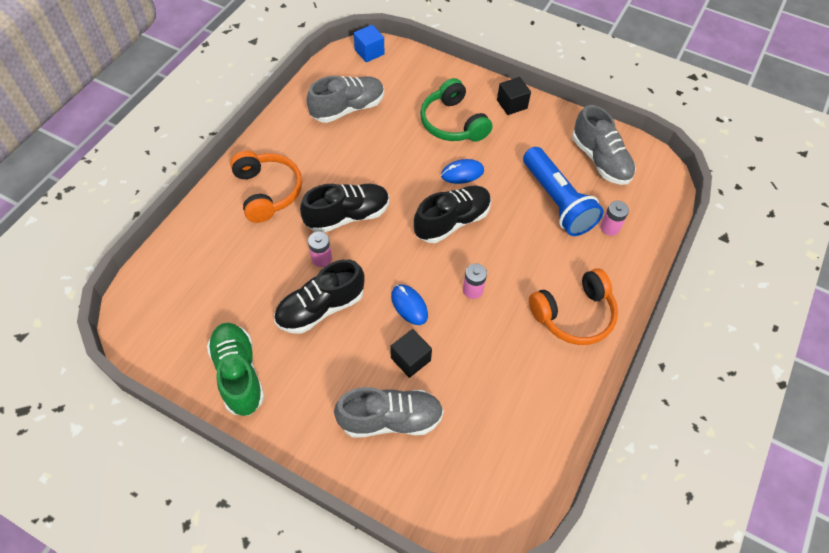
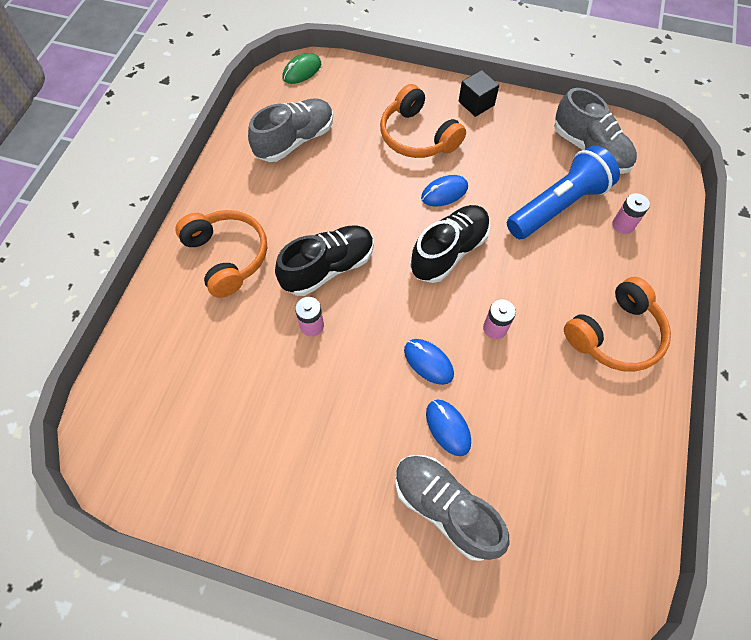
camera: 10 degrees left, 5 degrees up
green shoe [207,323,264,416] -> none
black shoe [274,259,365,334] -> none
grey shoe [334,387,444,438] -> grey shoe turned 120 degrees counterclockwise [395,455,509,561]
blue cube [354,25,385,62] -> green mouse [282,53,321,84]
black cube [390,329,432,378] -> blue mouse [426,400,471,456]
green headphones [420,78,493,142] -> orange headphones [380,84,466,158]
blue flashlight [523,147,604,236] -> blue flashlight turned 90 degrees counterclockwise [507,145,620,239]

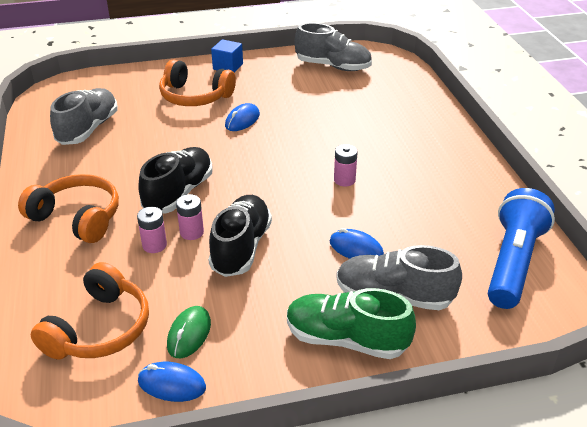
camera: 30 degrees left, 25 degrees down
green mouse [282,53,321,84] -> green mouse moved to [167,306,211,358]
blue mouse [404,339,454,385] -> blue mouse moved to [138,362,206,402]
black shoe [410,205,490,283] -> black shoe moved to [208,195,272,277]
black cube [459,70,499,117] -> blue cube [211,39,243,72]
blue flashlight [507,145,620,239] -> blue flashlight moved to [488,188,555,309]
orange headphones [564,277,671,372] -> orange headphones moved to [31,262,149,360]
pink battery [612,193,650,234] -> pink battery moved to [137,207,167,253]
none -> green shoe [287,288,416,359]

